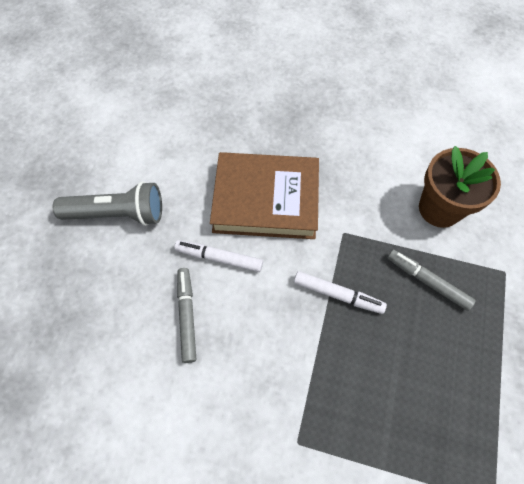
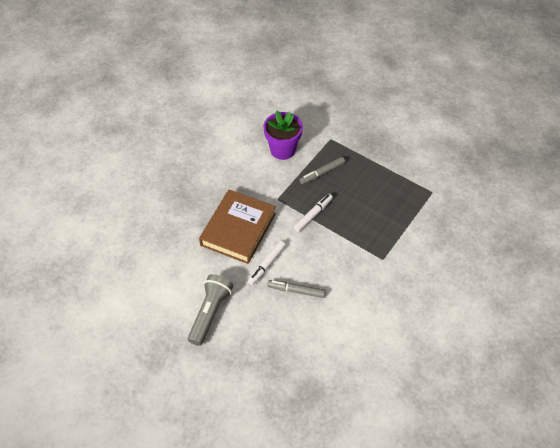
camera: 70 degrees left, 10 degrees down
brown flower pot [419,146,501,228] -> purple flower pot [264,110,303,160]

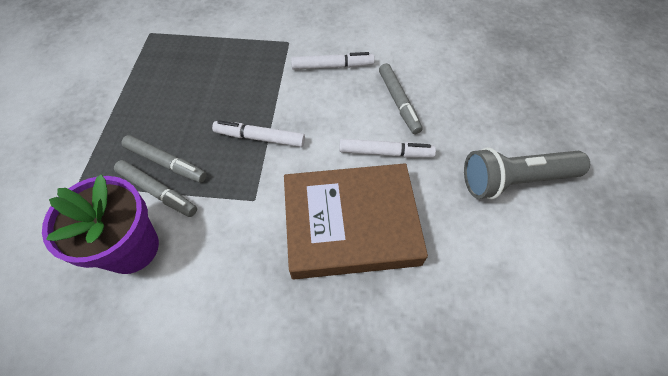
camera: 120 degrees left, 5 degrees up
none -> grey marker [114,160,197,217]
none -> white marker [291,52,375,70]

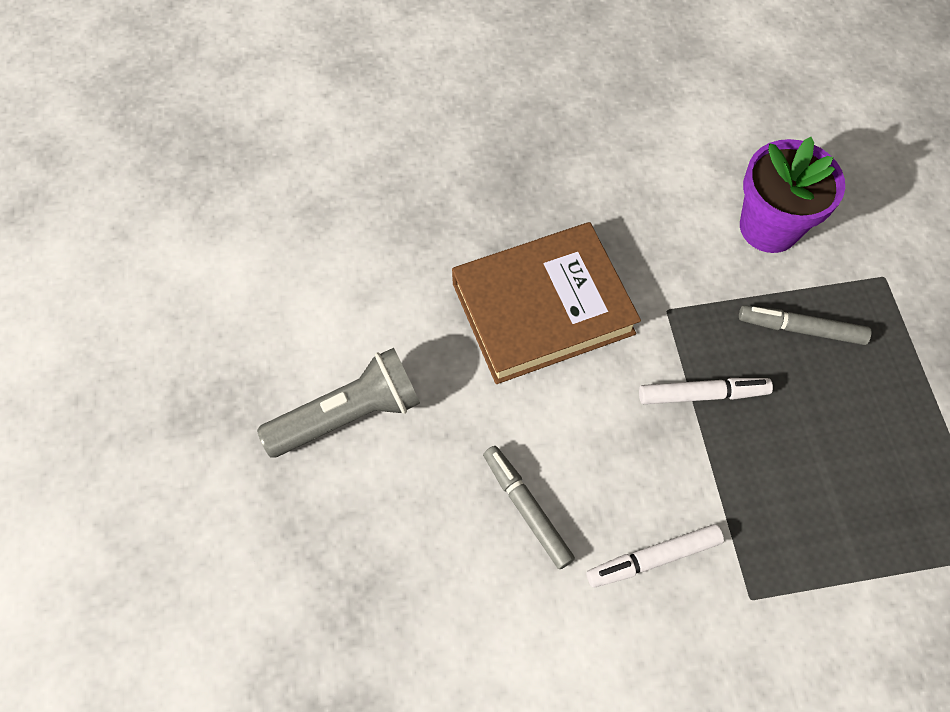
camera: 165 degrees right, 5 degrees up
grey marker [114,160,197,217] -> none
white marker [339,139,436,158] -> none

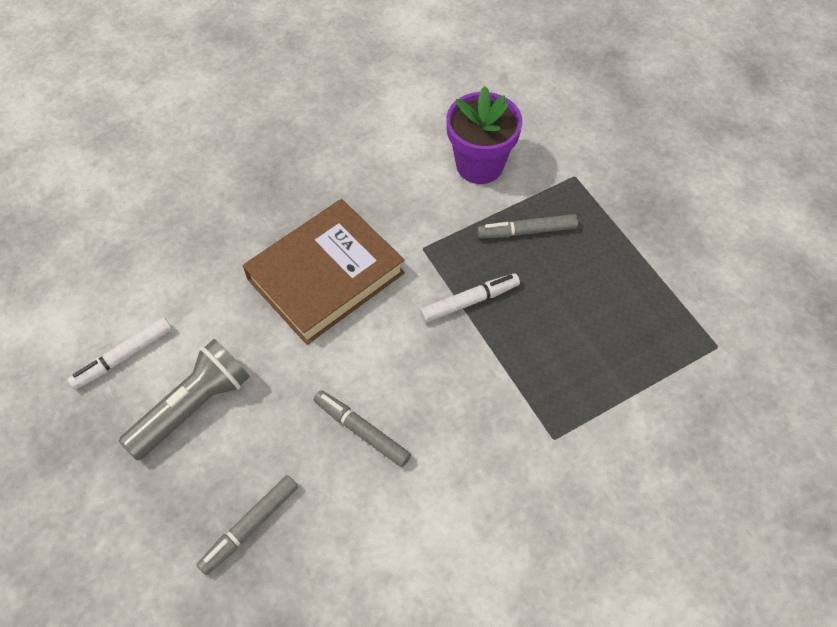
camera: 20 degrees left, 5 degrees down
white marker [587,524,724,588] -> white marker moved to [67,317,172,390]
none -> grey marker [197,475,298,575]

